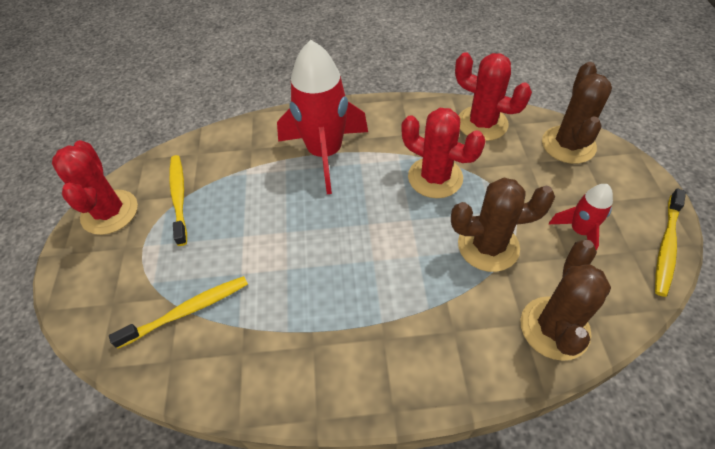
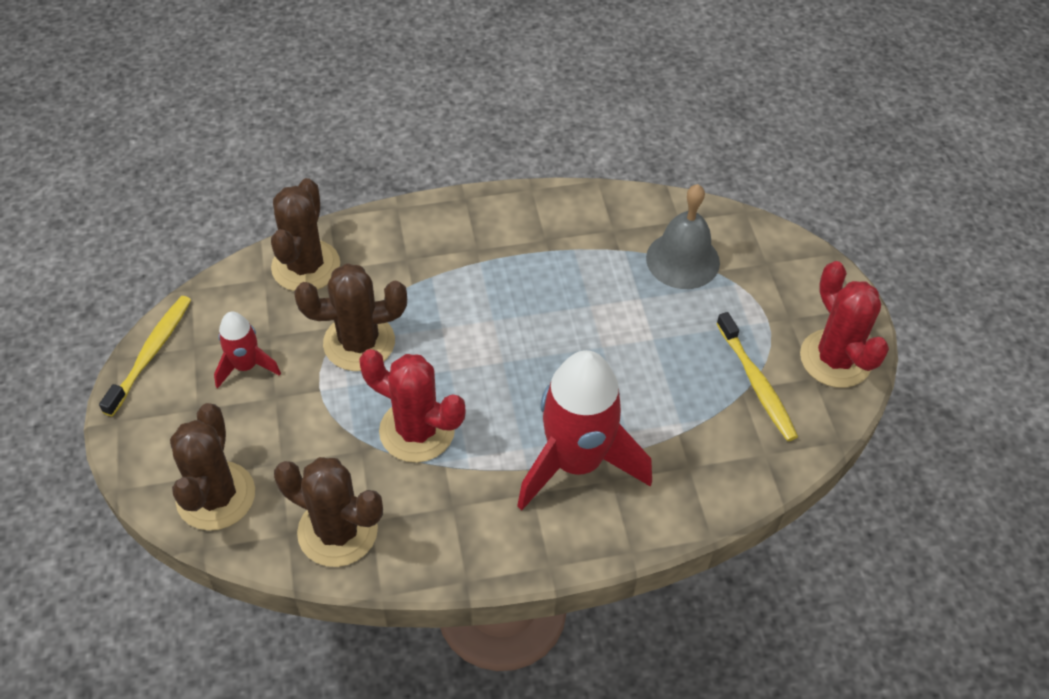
camera: 170 degrees right, 0 degrees up
yellow toothbrush [109,276,248,349] -> grey bell [646,184,720,289]
red cactus [455,52,532,141] -> brown cactus [274,457,383,567]

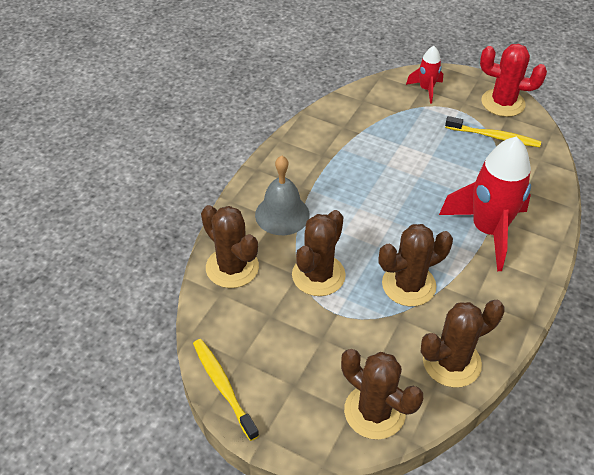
camera: 50 degrees left, 5 degrees down
red rocket [214,312,281,389] -> red rocket moved to [406,46,443,104]
red cactus [359,349,465,463] -> brown cactus [379,224,453,306]
grey bell [646,184,720,289] -> grey bell moved to [255,156,310,235]

